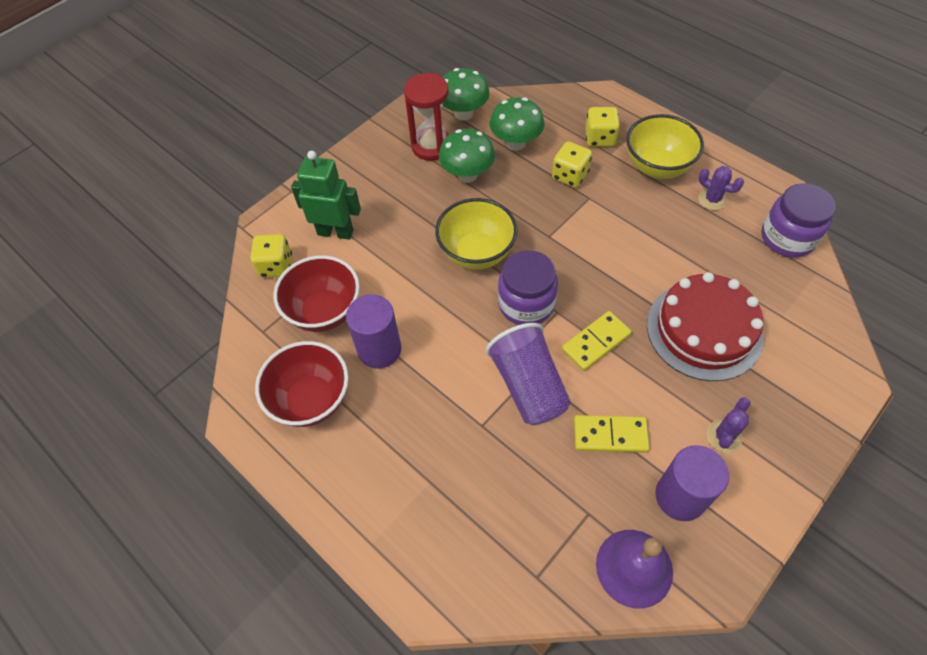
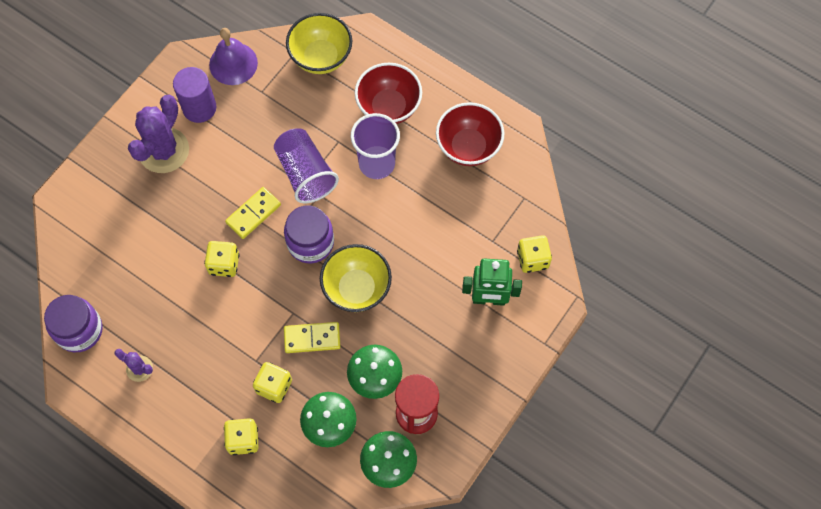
camera: 170 degrees right, 10 degrees up
red bowl [273,255,360,332] -> red bowl moved to [355,63,422,124]
purple cylinder [346,294,401,368] -> none
yellow domino [574,415,649,453] -> yellow domino moved to [284,322,341,353]
yellow bowl [626,114,704,179] -> yellow bowl moved to [286,13,352,74]
red cake [647,272,764,381] -> none
purple cactus [707,397,750,453] -> purple cactus [128,95,189,173], size x2.03
none -> yellow dice [204,241,239,277]
none -> purple cup [351,113,400,179]

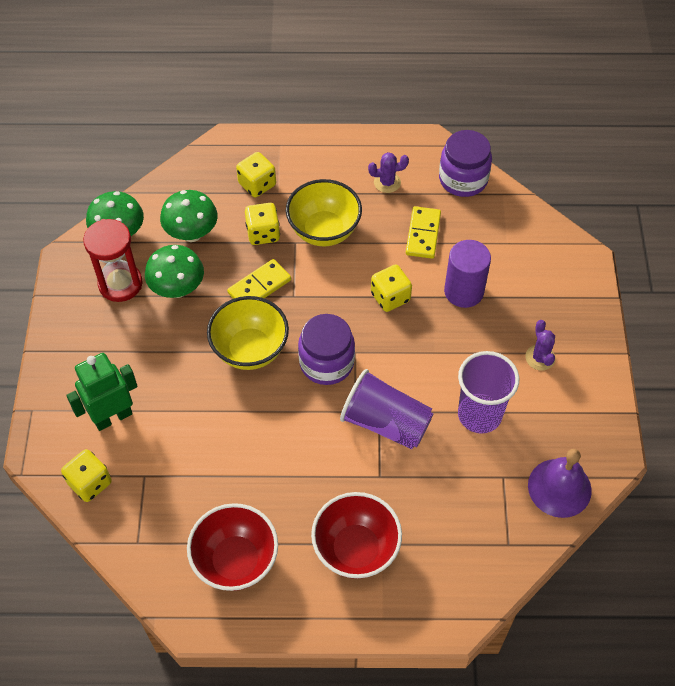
camera: 145 degrees right, 10 degrees down
purple cactus [128,95,189,173] -> purple cactus [525,320,556,371], size x0.49
purple cylinder [173,67,217,123] -> purple cylinder moved to [444,240,491,308]
yellow domino [225,187,281,239] -> yellow domino moved to [406,206,441,259]
yellow bowl [286,13,352,74] -> yellow bowl moved to [286,179,362,246]
purple cup [351,113,400,179] -> purple cup moved to [458,351,519,434]

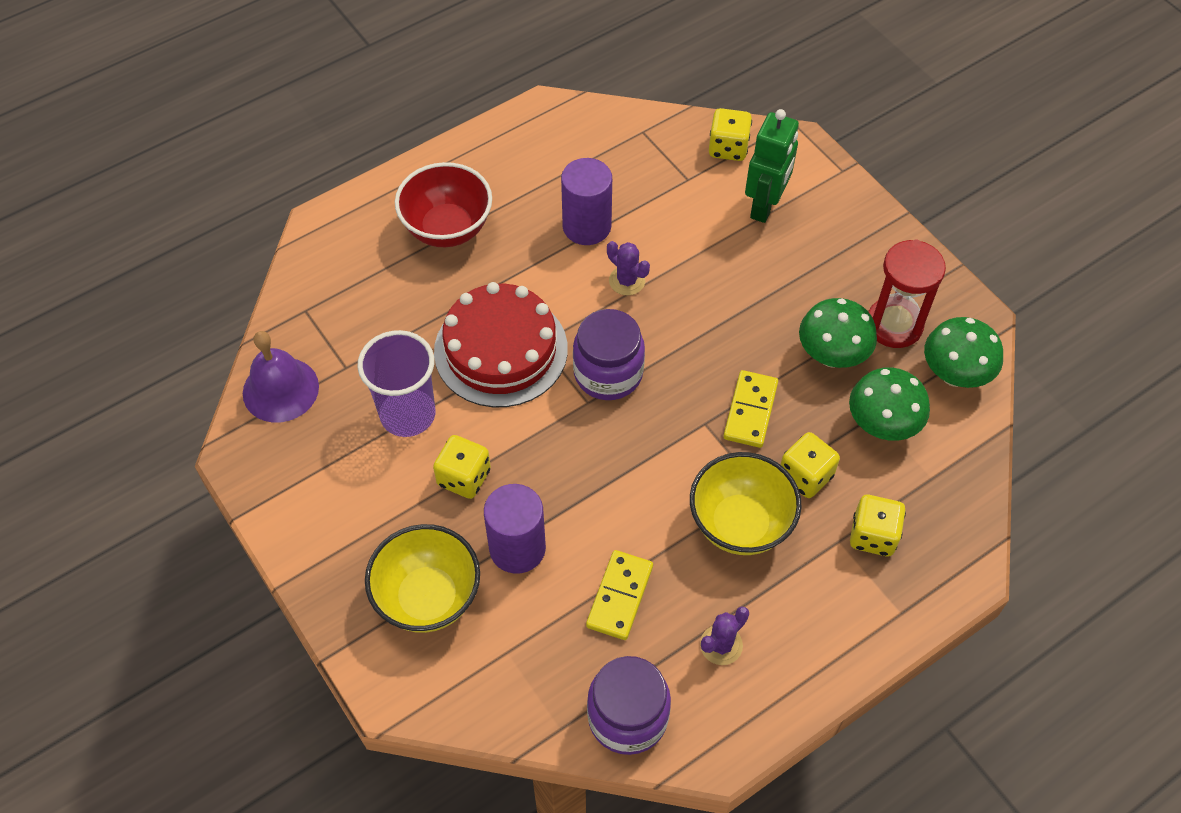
camera: 145 degrees right, 0 degrees up
red bowl [187,503,278,591] -> none
yellow bowl [207,296,289,370] -> yellow bowl moved to [365,524,480,633]
purple cup [340,369,433,449] -> red cake [434,282,568,407]
yellow dice [371,264,412,312] -> yellow dice moved to [433,435,491,499]
yellow domino [406,206,441,259] -> yellow domino turned 45 degrees clockwise [586,550,653,640]
purple cactus [525,320,556,371] -> purple cactus moved to [607,241,650,295]
none -> purple cylinder [561,158,612,245]

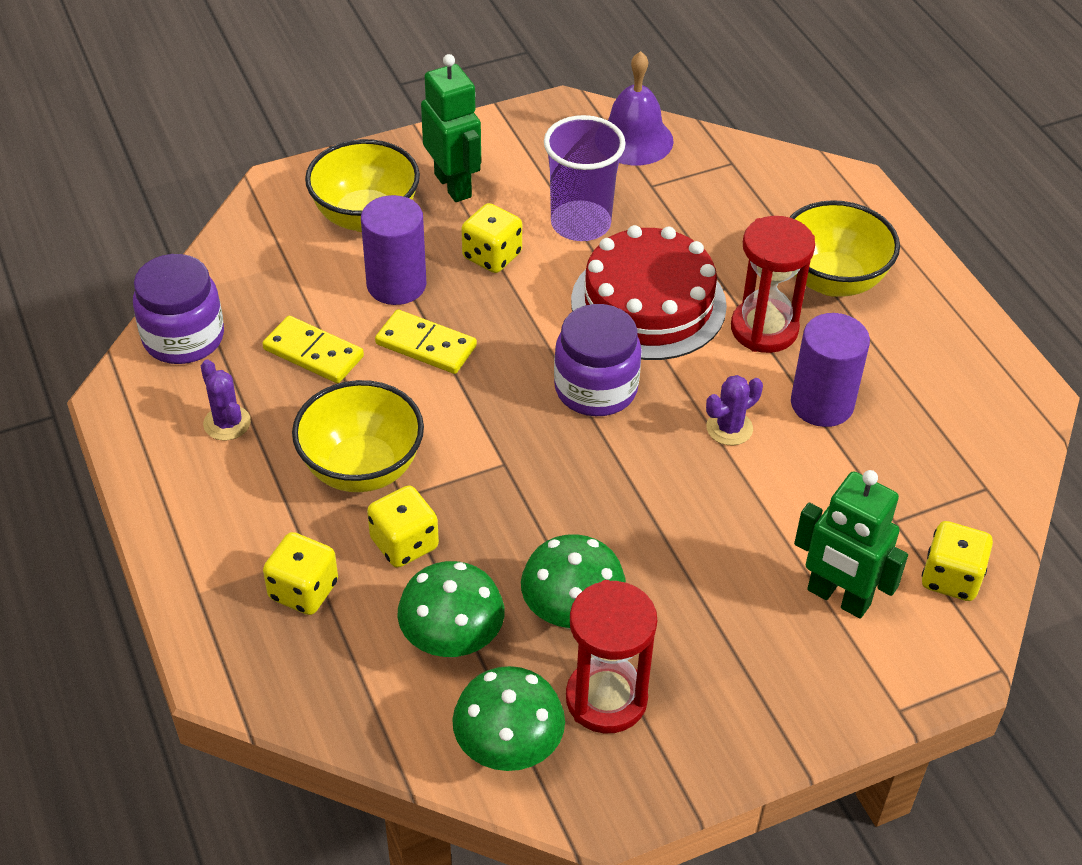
camera: 100 degrees right, 10 degrees down
red bowl [395,162,492,247] -> yellow bowl [789,200,900,297]
yellow domino [723,370,778,448] -> yellow domino moved to [375,309,477,374]
none -> green robot [421,54,481,202]
none -> red hourglass [731,216,815,353]

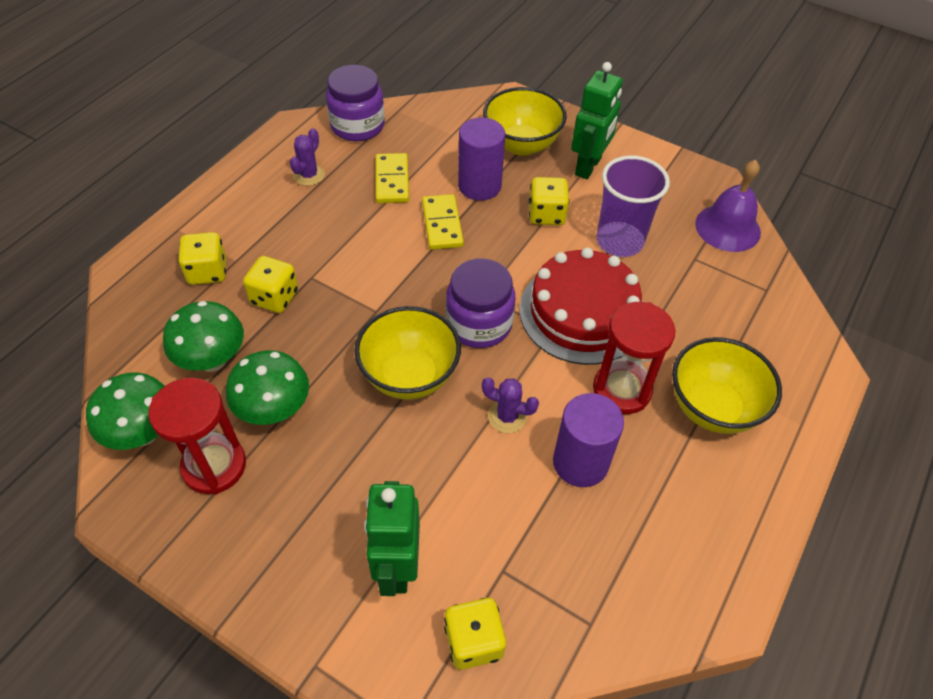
camera: 55 degrees right, 5 degrees up
yellow bowl [292,380,424,492] -> yellow bowl moved to [354,306,461,400]

